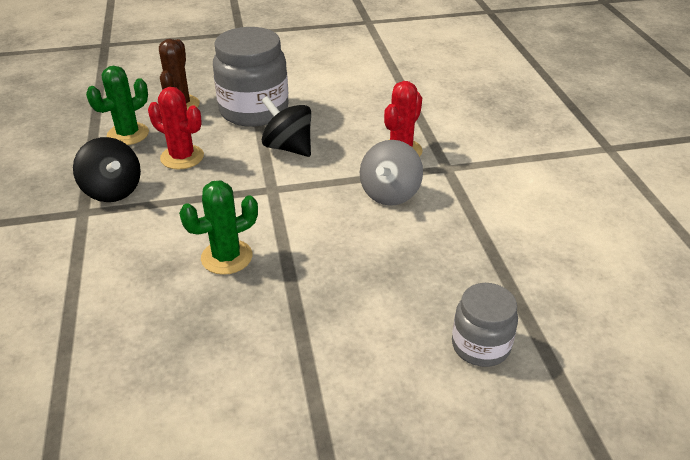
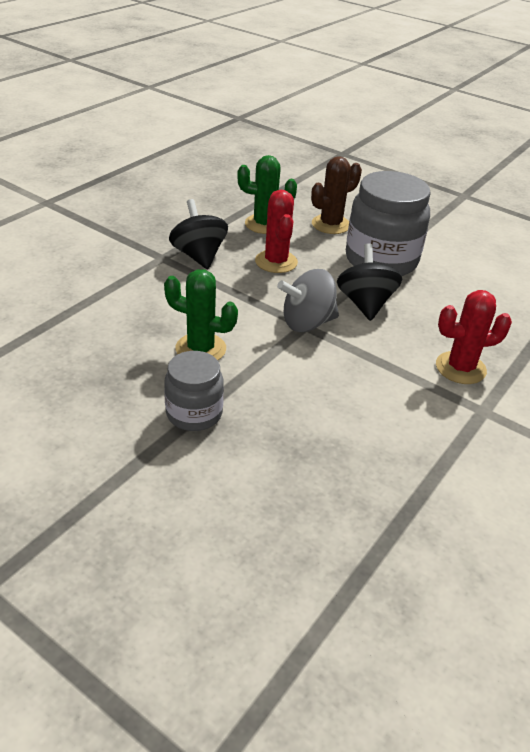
camera: 45 degrees right, 0 degrees up
black spinning top [73,137,141,202] -> black spinning top turned 150 degrees clockwise [169,199,228,269]
grey spinning top [360,140,423,206] -> grey spinning top moved to [277,269,339,332]
grey jar [452,283,518,367] -> grey jar moved to [164,351,224,431]

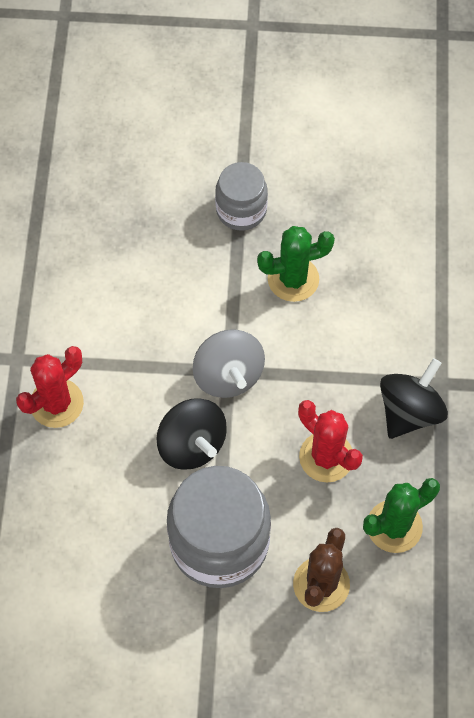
camera: 150 degrees right, 25 degrees up
black spinning top [169,199,228,269] -> black spinning top turned 90 degrees counterclockwise [380,358,448,439]
grey spinning top [277,269,339,332] -> grey spinning top turned 120 degrees clockwise [193,329,265,398]

